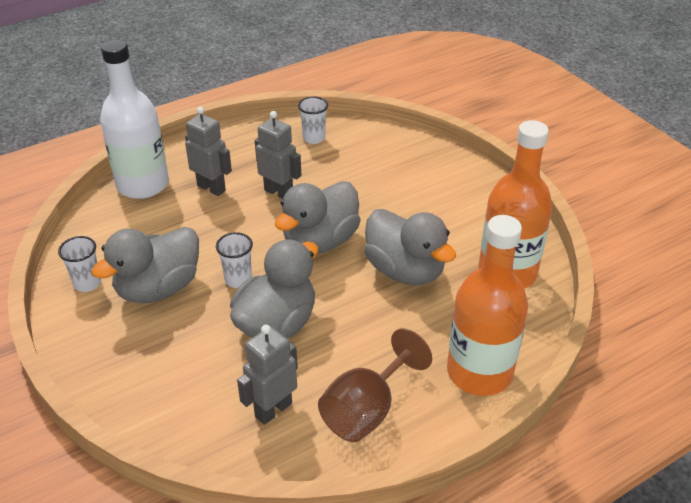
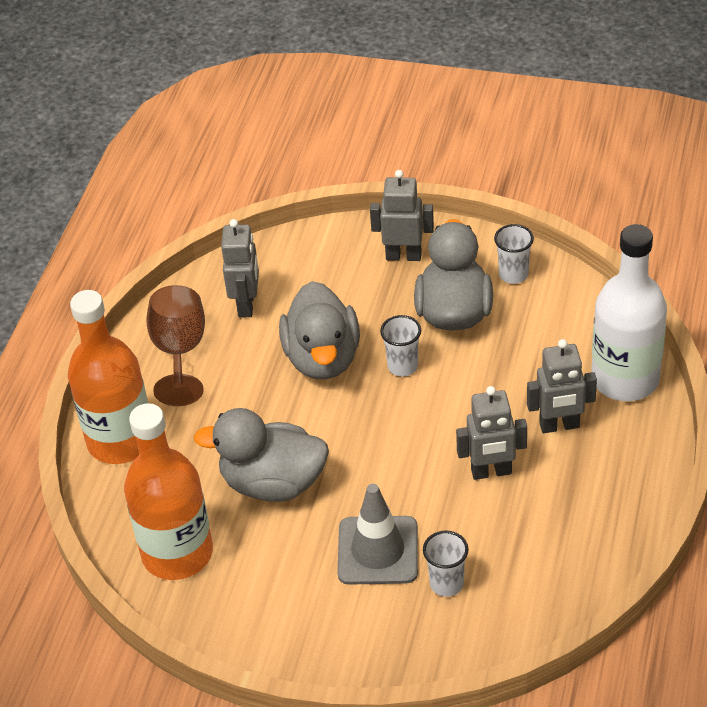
camera: 140 degrees right, 5 degrees up
grey duck [275,181,361,254] -> none
white cup [298,96,328,144] -> white cup moved to [423,531,469,597]
none -> grey traffic cone [337,484,418,585]
none -> grey robot [370,170,434,261]

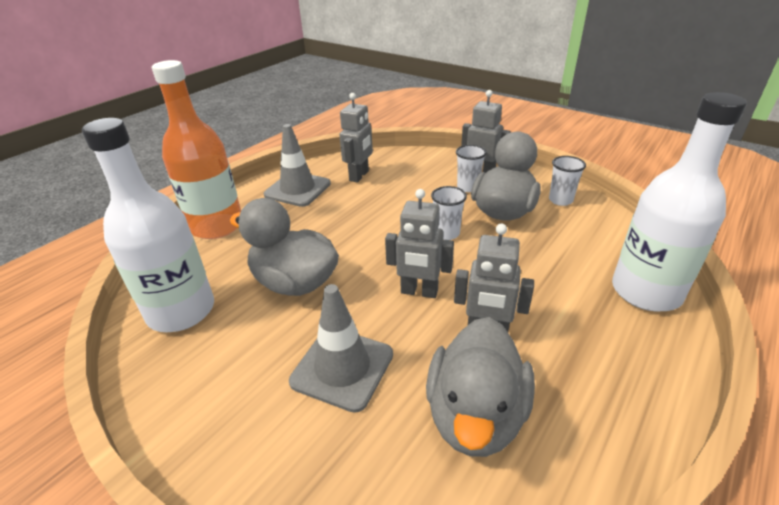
camera: 20 degrees right, 10 degrees down
orange bottle [124,403,213,580] -> white bottle [82,118,214,332]
brown goblet [146,285,205,406] -> grey traffic cone [264,124,331,207]
grey duck [279,281,360,379] -> grey duck moved to [426,317,535,457]
white cup [423,531,469,597] -> white cup moved to [456,145,487,192]
grey robot [527,339,597,433] -> grey robot moved to [385,189,454,298]

